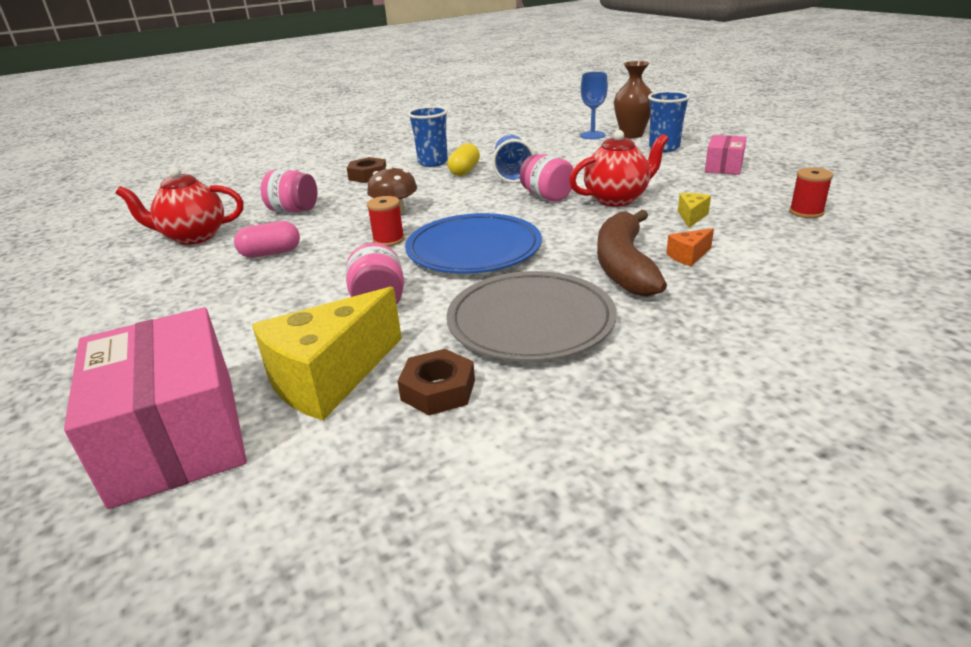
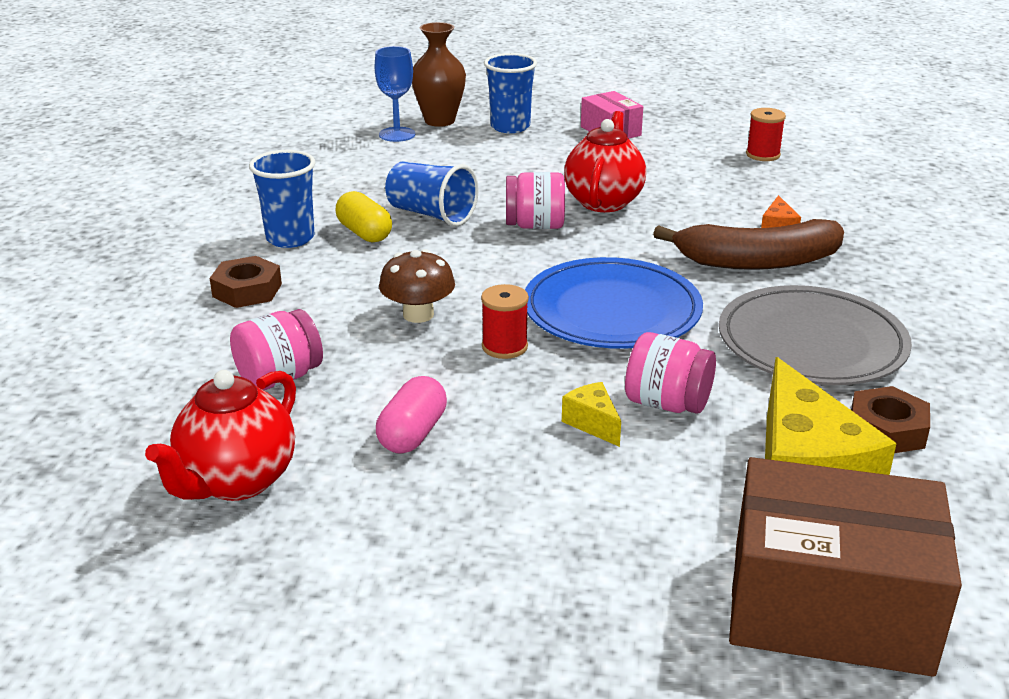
camera: 55 degrees left, 0 degrees up
pink box [64,307,247,509] -> brown box [729,457,962,677]
brown banana [597,210,667,297] -> brown banana turned 45 degrees counterclockwise [653,219,844,270]
yellow cheese [678,193,711,228] -> yellow cheese moved to [562,382,621,447]

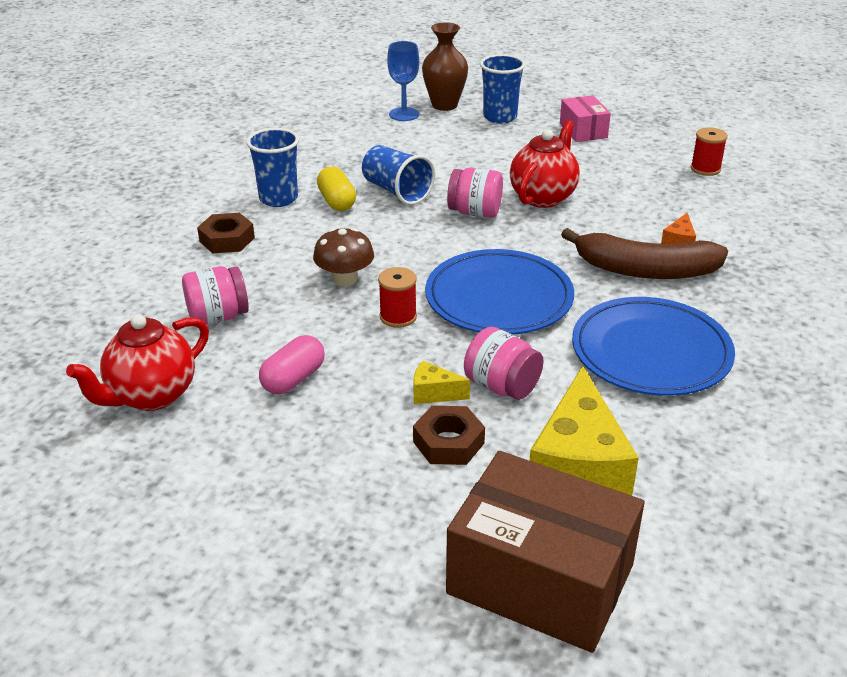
camera: 15 degrees right, 5 degrees up
yellow cheese [562,382,621,447] -> yellow cheese turned 60 degrees counterclockwise [414,361,470,404]
grey plate [719,285,912,385] -> blue plate [572,297,735,396]
brown nut [851,386,930,453] -> brown nut moved to [413,406,485,465]

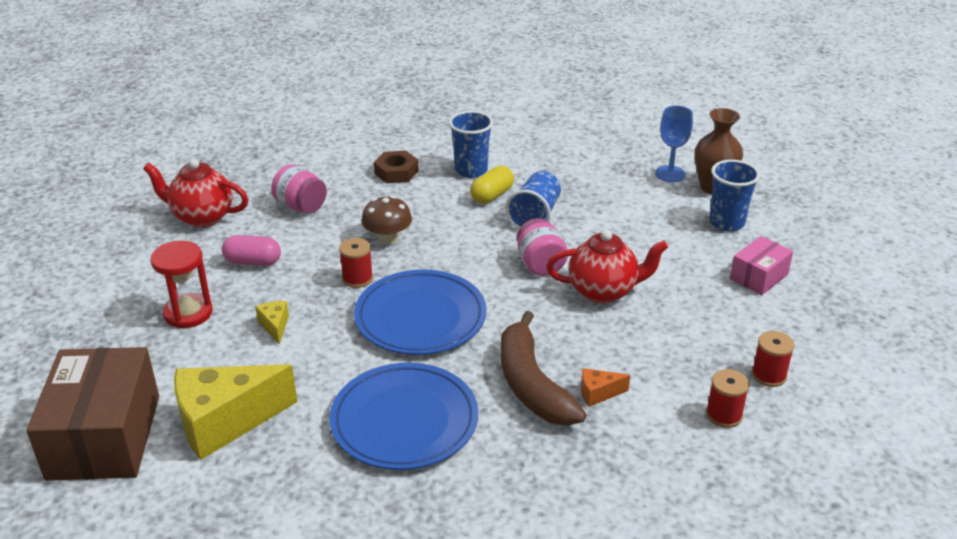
camera: 60 degrees right, 0 degrees up
brown nut [413,406,485,465] -> none
pink jar [464,327,544,400] -> none
none -> red hourglass [151,241,213,328]
none -> red spool [706,369,749,428]

